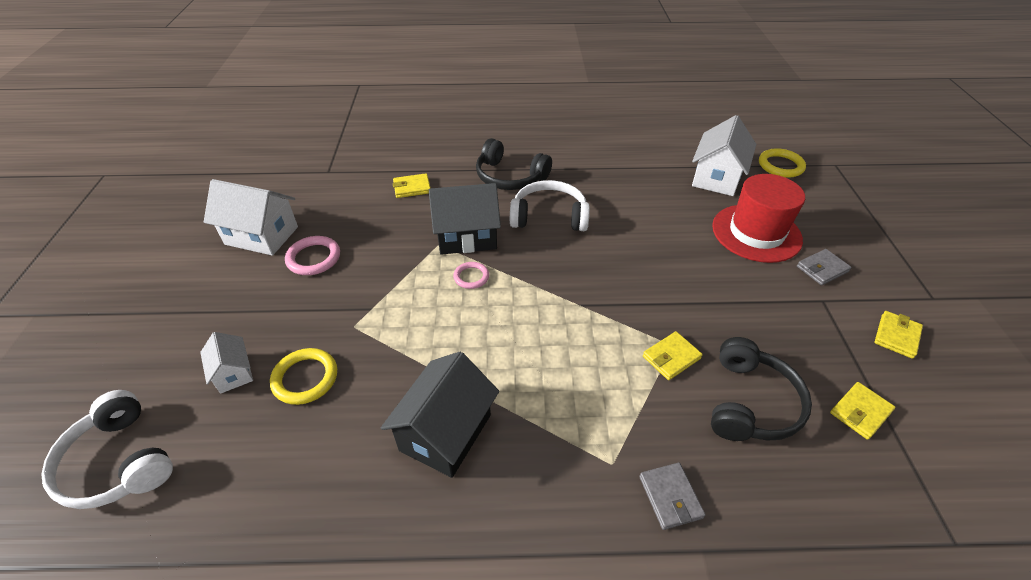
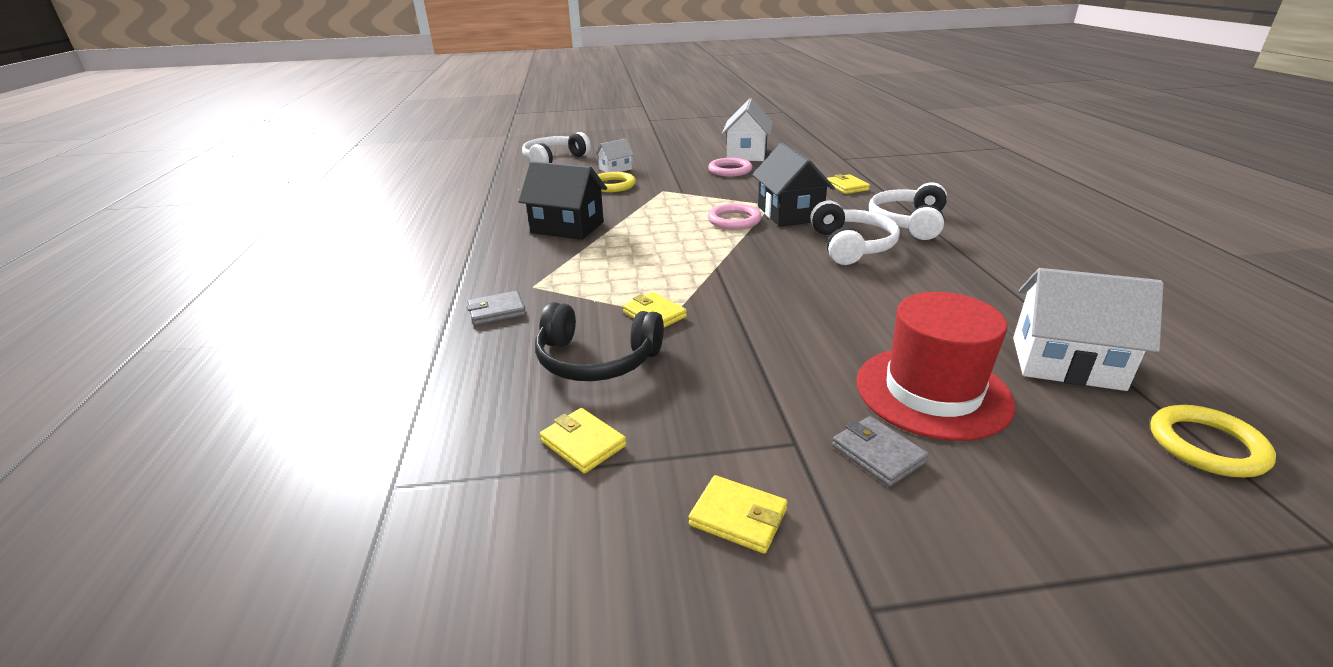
camera: 85 degrees right, 15 degrees down
pink ring [453,262,489,289] -> pink ring [708,204,762,229], size x1.54
black headphones [476,138,552,190] -> white headphones [869,182,947,240]

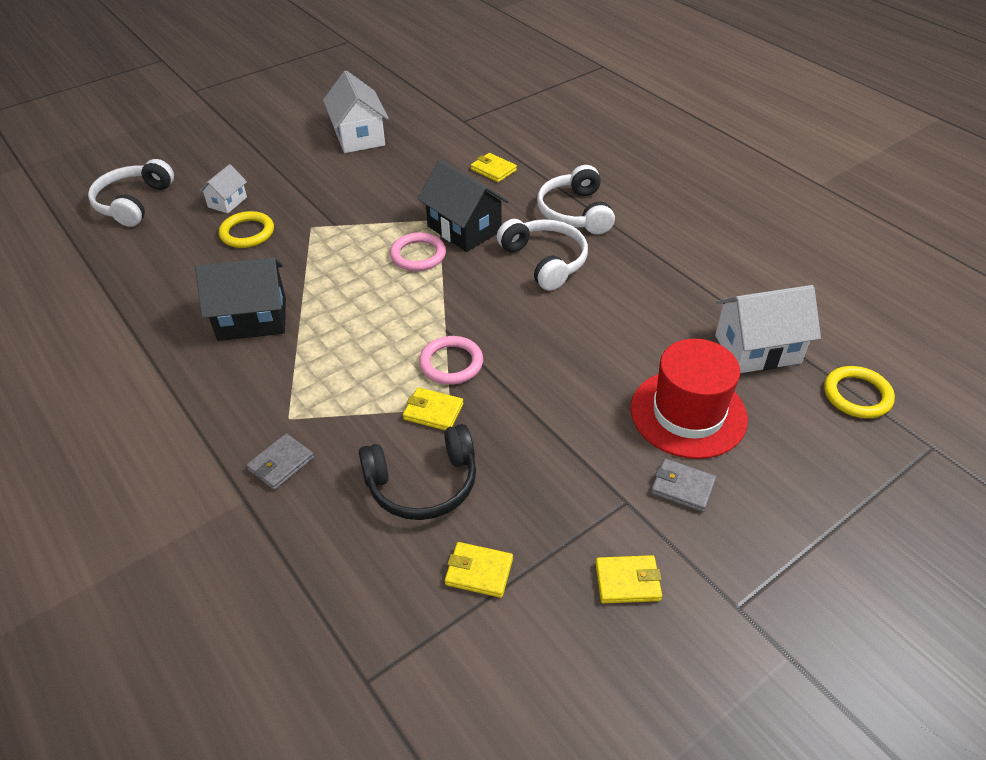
camera: 30 degrees left, 15 degrees up
pink ring [708,158,752,177] -> pink ring moved to [419,336,483,384]

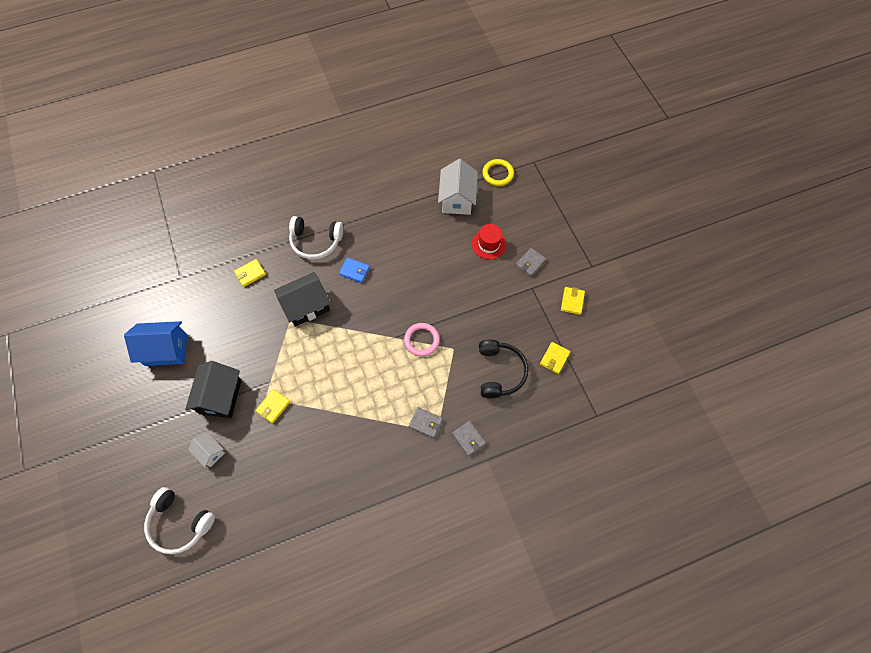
camera: 75 degrees left, 20 degrees up
black house [195,258,286,341] -> black house moved to [185,361,242,418]
yellow ring [219,211,274,248] -> none
white house [323,70,389,153] -> blue house [124,321,187,366]
pink ring [390,232,446,271] -> none
yellow wallet [403,387,463,431] -> yellow wallet moved to [255,389,290,424]
white headphones [497,219,588,291] -> blue wallet [339,257,370,283]
red hat [631,339,748,459] -> red hat [472,224,507,260], size x0.61
none -> grey wallet [409,407,443,438]

